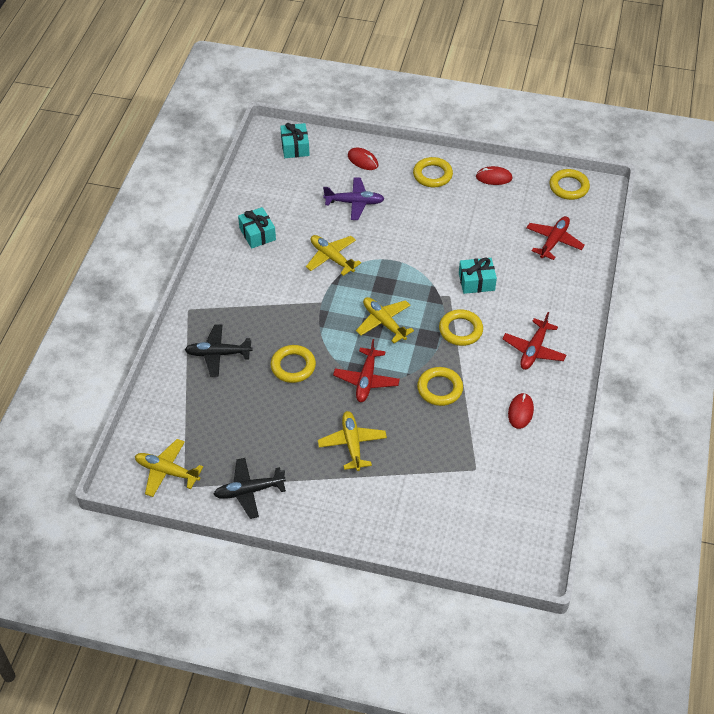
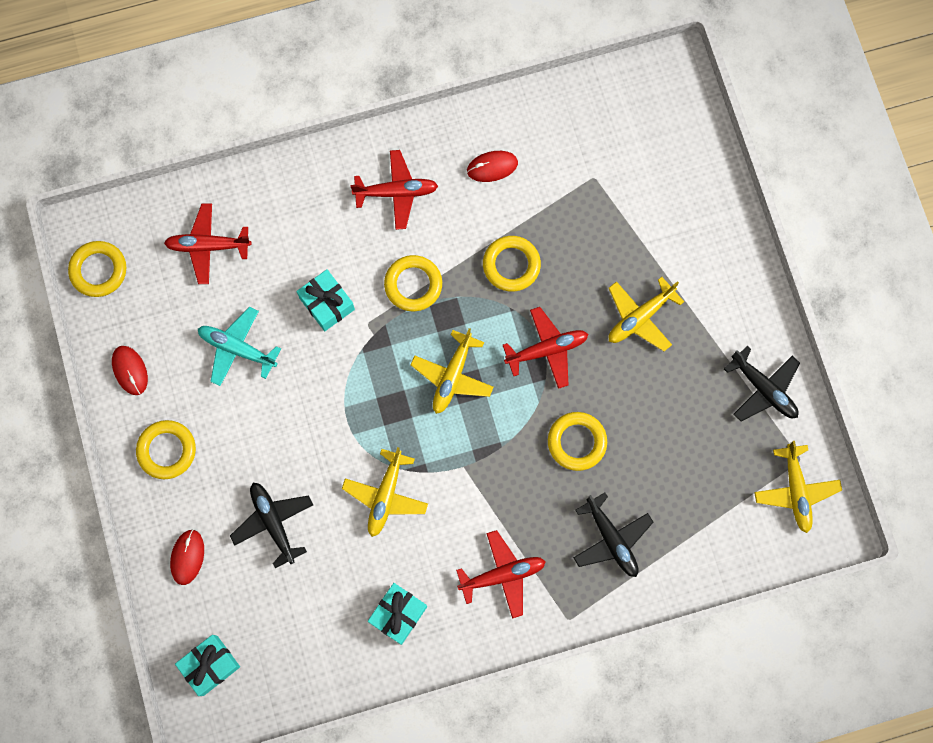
camera: 120 degrees left, 25 degrees up
purple plane [323,177,384,220] -> black plane [230,483,313,568]
none -> turquoise plane [198,307,281,386]
none -> red plane [456,530,546,619]

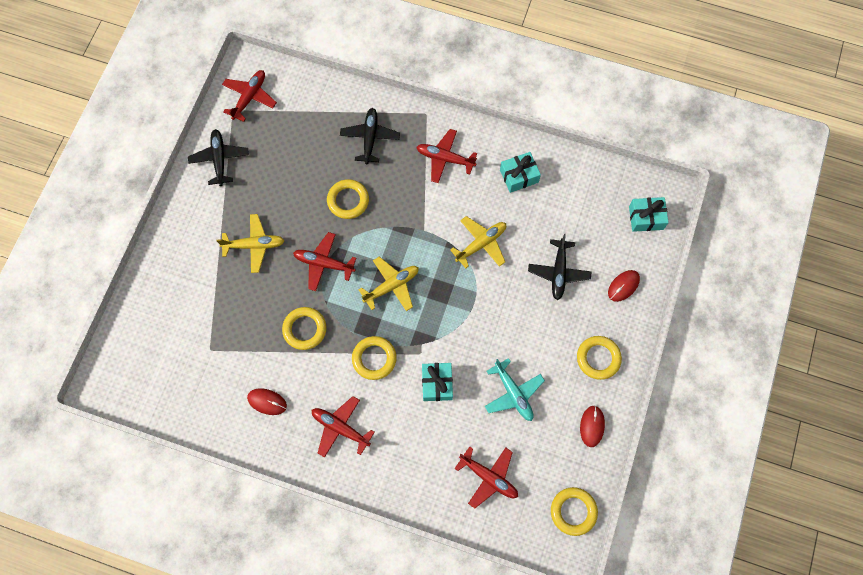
camera: 145 degrees left, 5 degrees down
yellow plane [754,441,842,533] -> red plane [222,70,277,122]

